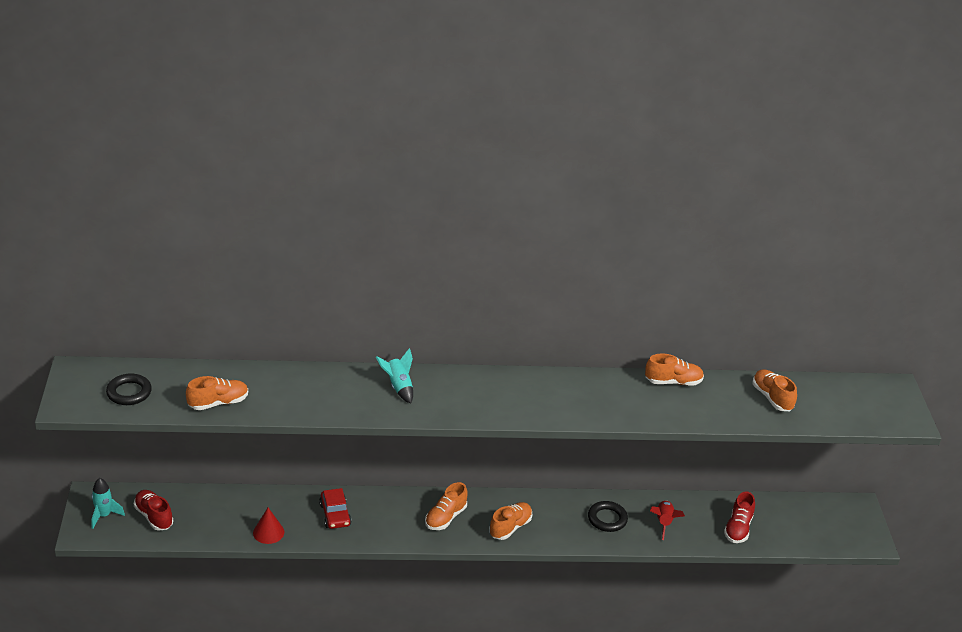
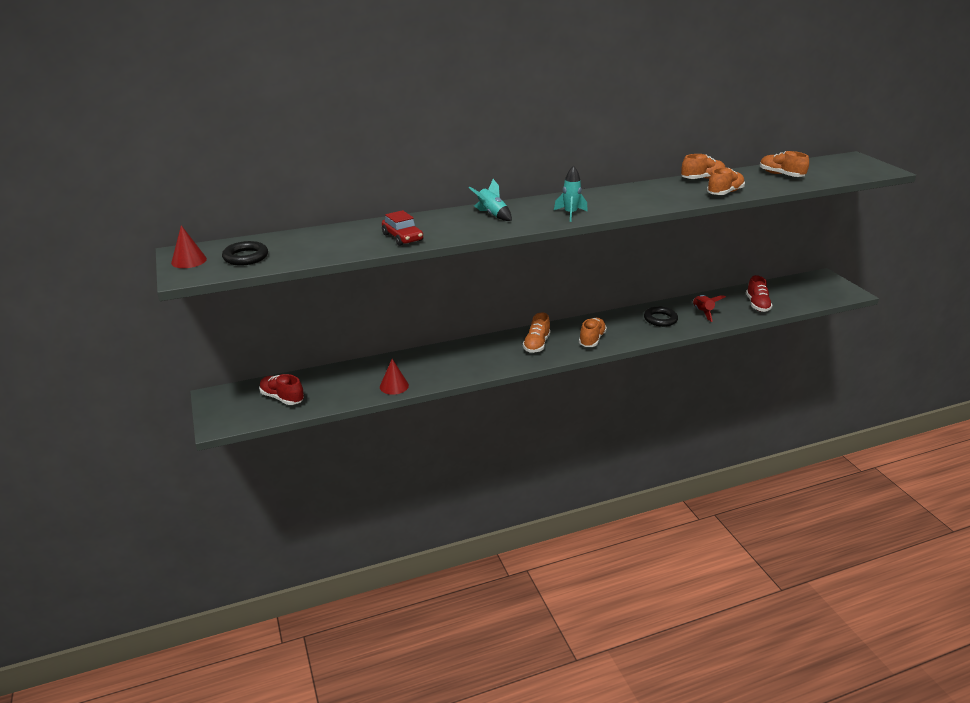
camera: 15 degrees left, 5 degrees down
turquoise rocket [91,478,125,529] -> turquoise rocket moved to [554,166,588,222]
orange shoe [186,376,248,410] -> orange shoe moved to [707,167,745,195]
red car [319,488,352,529] -> red car moved to [382,210,423,246]
none -> red cone [171,225,207,268]

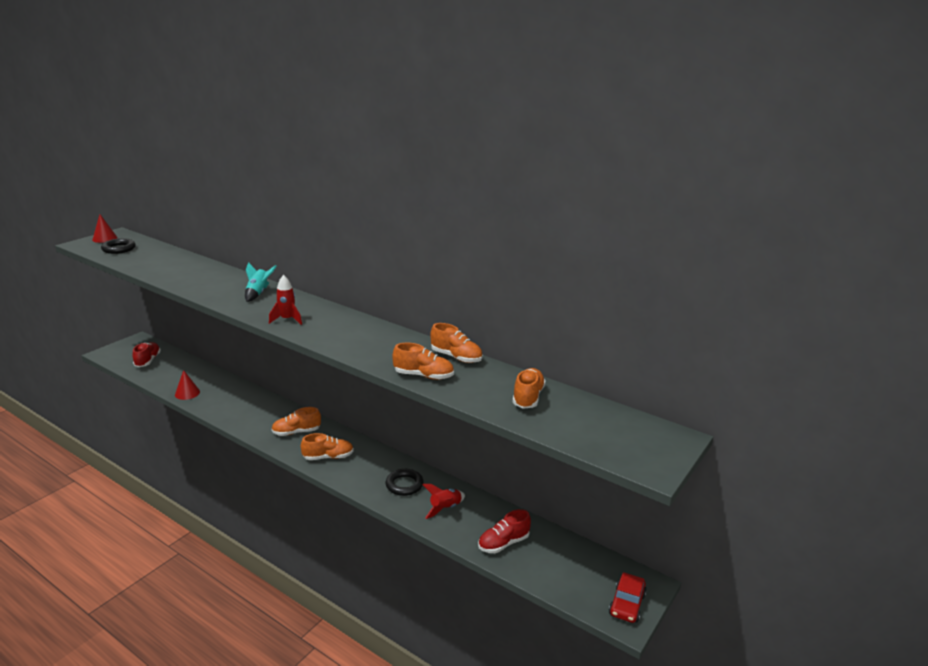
camera: 55 degrees right, 5 degrees down
red car [382,210,423,246] -> red car moved to [609,572,647,623]
turquoise rocket [554,166,588,222] -> red rocket [269,275,302,325]

